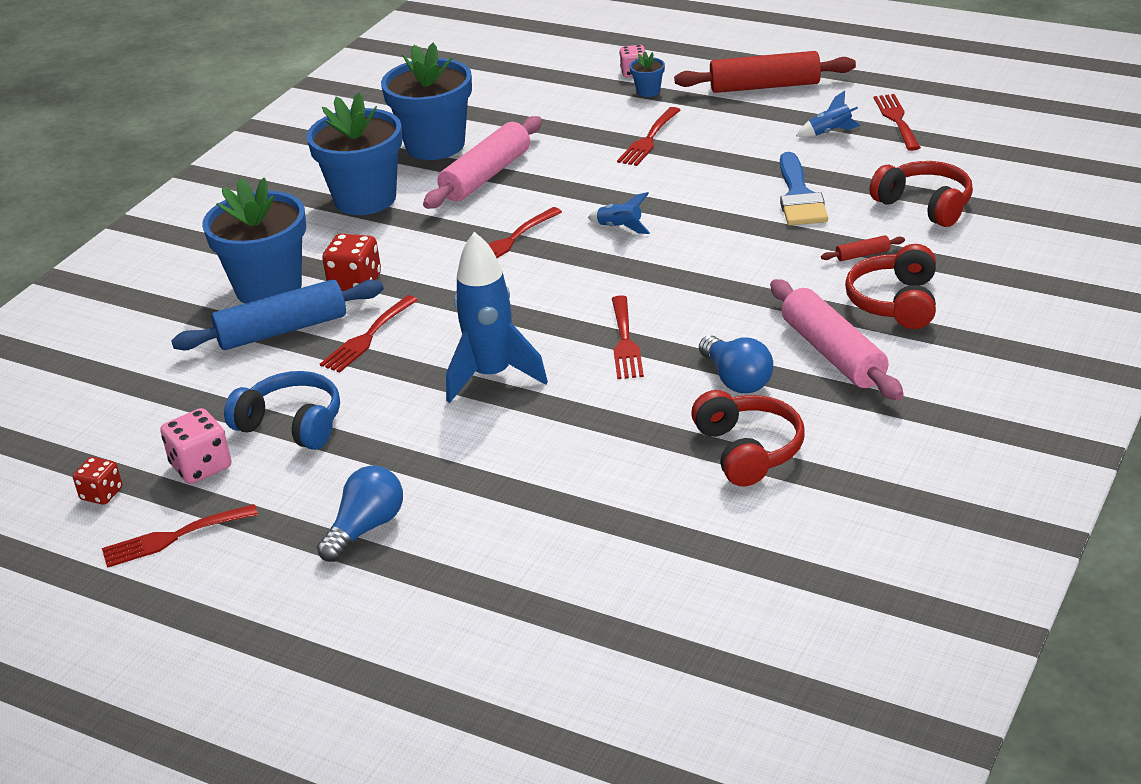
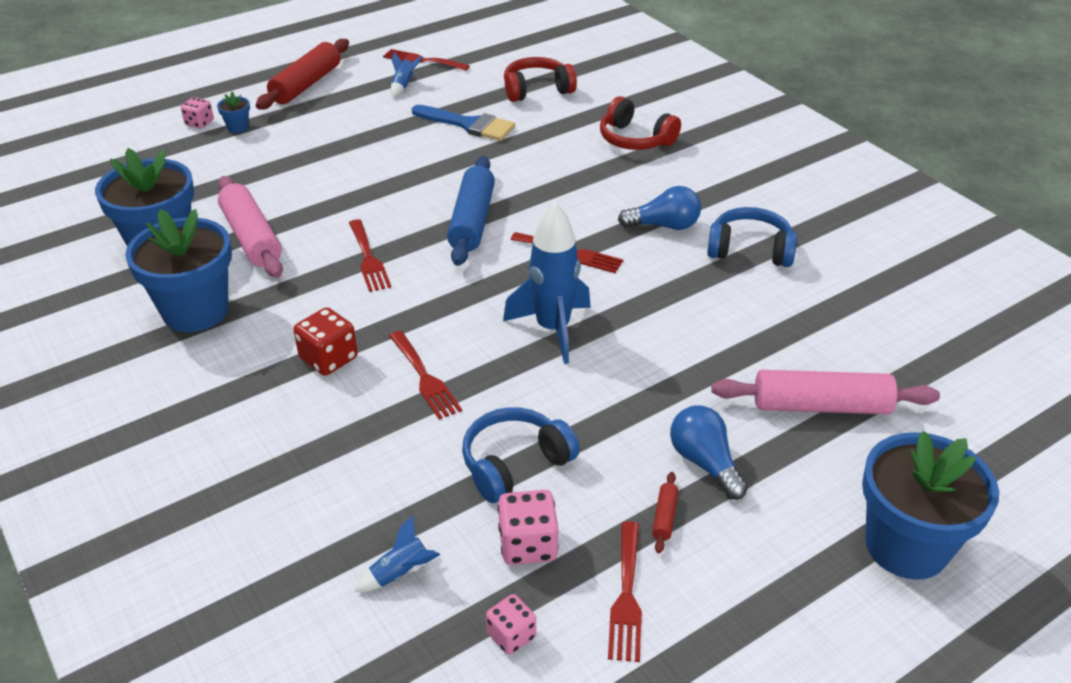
camera: 65 degrees left, 5 degrees up
red dice [73,457,123,505] -> pink dice [486,594,536,655]
blue rolling pin [171,279,384,350] -> blue rolling pin moved to [447,156,495,266]
blue flower pot [202,178,306,304] -> blue flower pot moved to [862,431,999,580]
blue rocket [588,192,650,234] -> blue rocket moved to [355,516,440,592]
red fork [617,107,680,166] -> none
red headphones [691,390,804,486] -> blue headphones [707,207,797,267]
pink rolling pin [770,279,903,400] -> pink rolling pin moved to [711,370,940,414]
red rolling pin [821,235,905,261] -> red rolling pin moved to [652,472,678,553]

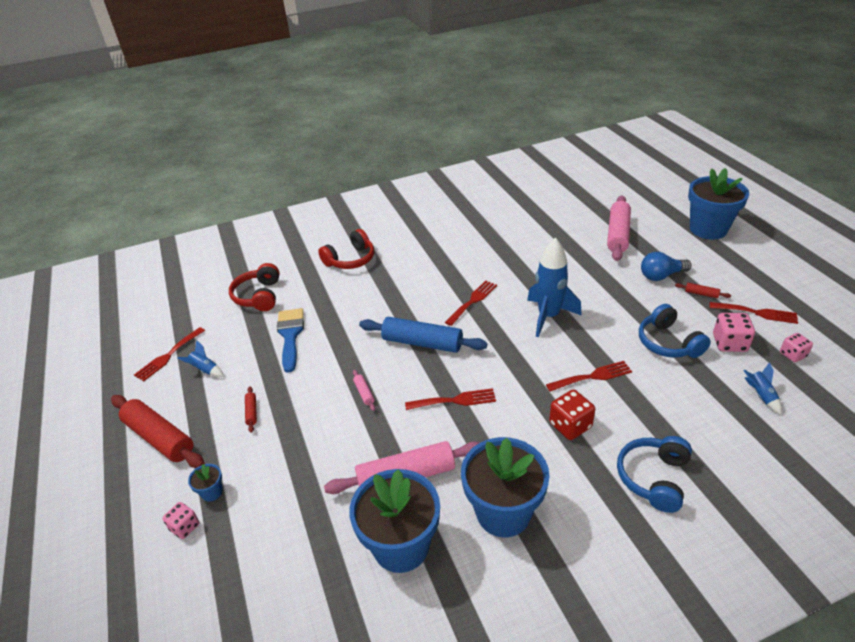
camera: 75 degrees left, 0 degrees up
blue brush [412,105,515,141] -> blue brush turned 45 degrees counterclockwise [277,308,304,373]
blue light bulb [618,186,701,230] -> none
blue headphones [707,207,797,267] -> blue headphones moved to [617,436,692,513]
none -> red rolling pin [245,386,257,433]
none -> pink rolling pin [353,370,375,411]

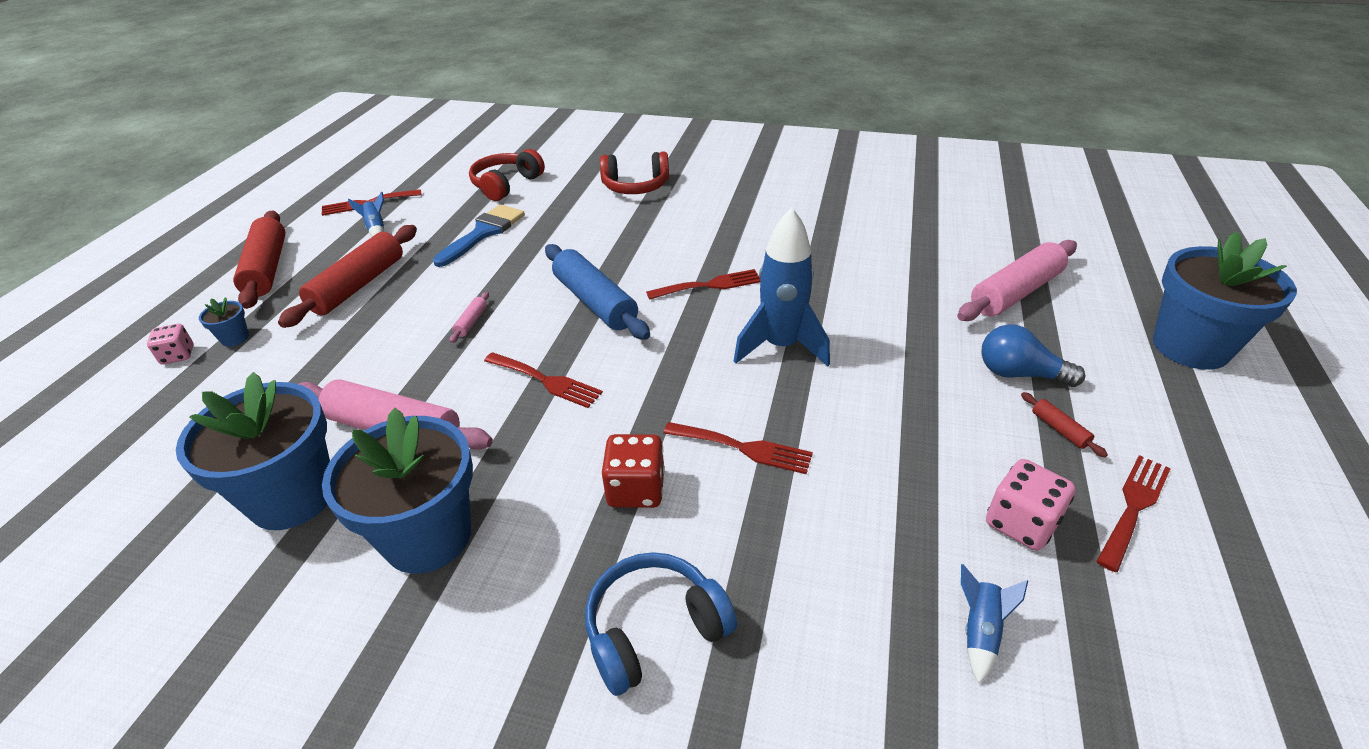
camera: 35 degrees right, 0 degrees up
red rolling pin [245,386,257,433] -> red rolling pin [278,225,417,328], size x2.39
blue headphones [639,304,711,358] -> none
red fork [710,302,798,324] -> red fork turned 105 degrees counterclockwise [1096,455,1171,572]
pink dice [780,333,813,362] -> none

